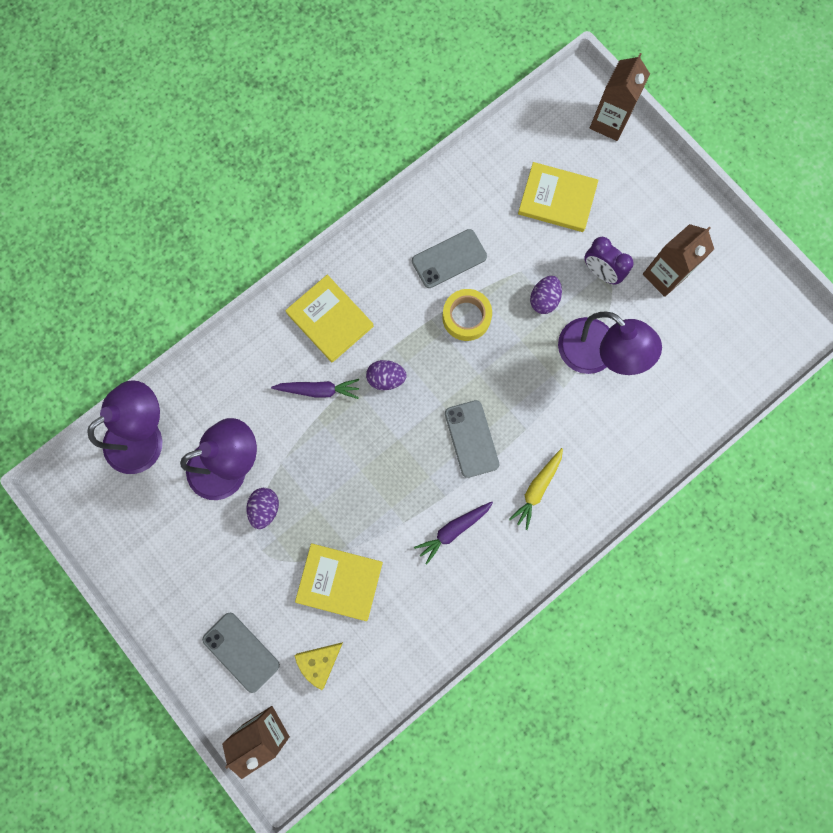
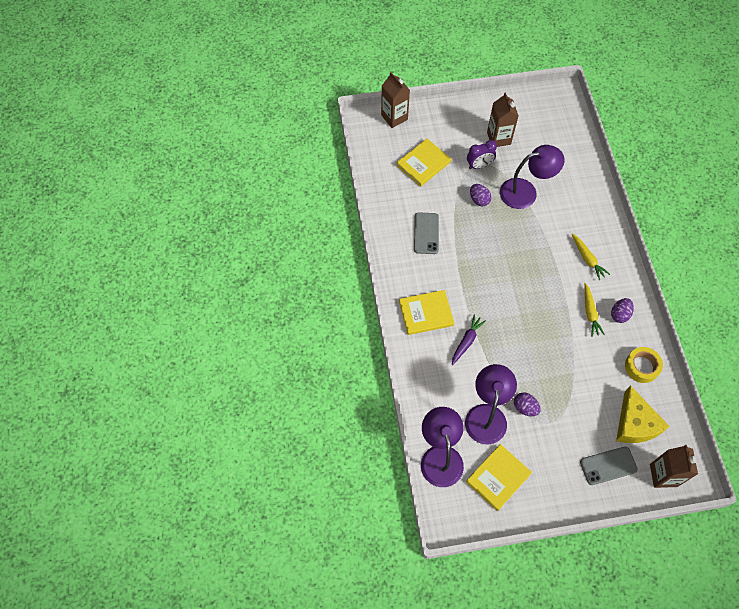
camera: 60 degrees left, 15 degrees down
yellow book [295,543,383,621] -> yellow book moved to [466,444,532,511]
yellow cheese [295,642,343,690] -> yellow cheese [616,385,670,443], size x1.69
purple egg [366,360,407,390] -> purple egg moved to [611,298,634,323]
purple carrot [414,502,493,565] -> yellow carrot [584,283,605,337]
yellow tape [443,289,492,341] -> yellow tape moved to [625,347,663,383]
grey phone [445,400,499,478] -> none

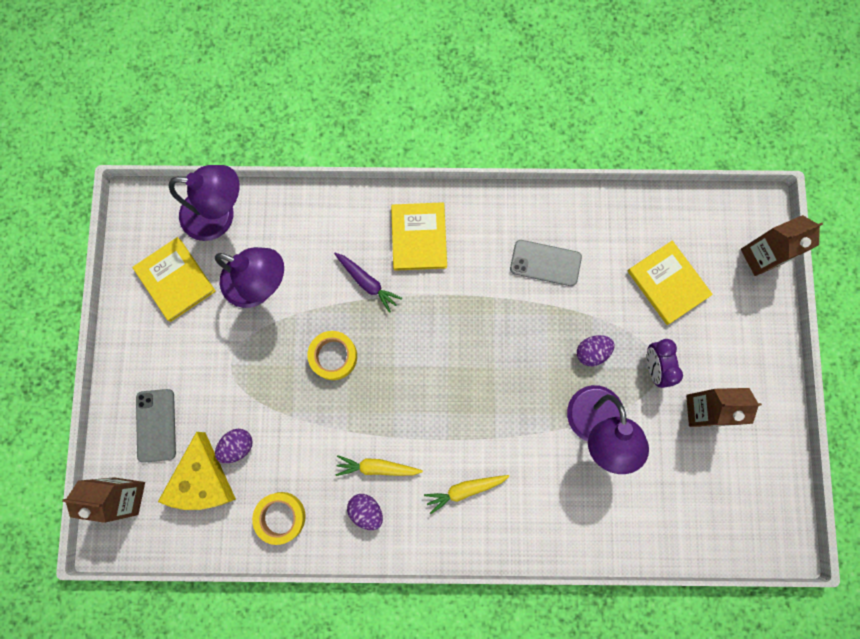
camera: 100 degrees right, 15 degrees up
purple egg [514,392,541,416] -> purple egg moved to [215,429,253,463]
yellow cheese [616,385,670,443] -> yellow cheese turned 90 degrees counterclockwise [158,432,236,510]
none -> yellow tape [307,331,357,380]

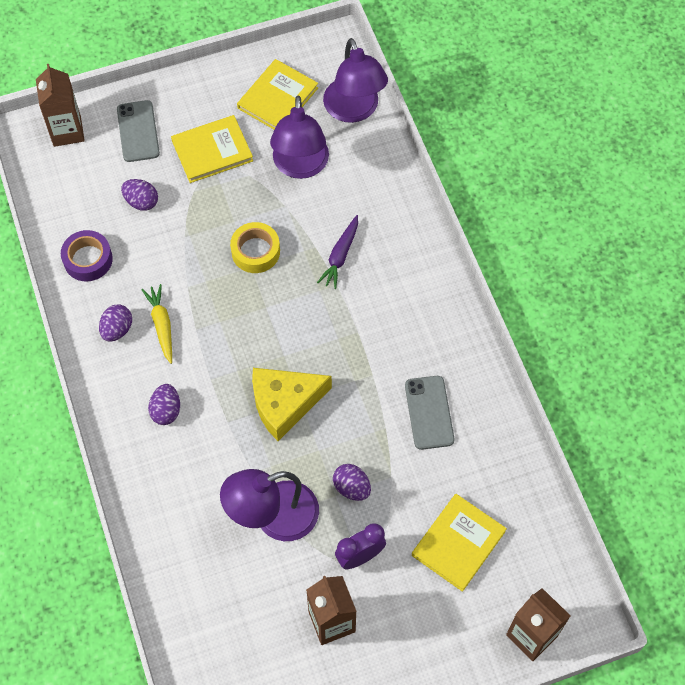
camera: 70 degrees right, 15 degrees down
grey phone [136,389,176,463] -> grey phone turned 75 degrees counterclockwise [117,100,160,162]
yellow cheese [158,432,236,510] -> yellow cheese moved to [252,368,332,441]
yellow tape [252,492,306,545] -> purple tape [61,230,113,281]
yellow book [391,202,447,271] -> yellow book moved to [171,115,253,183]
yellow carrot [424,475,509,514] -> purple egg [148,384,180,425]

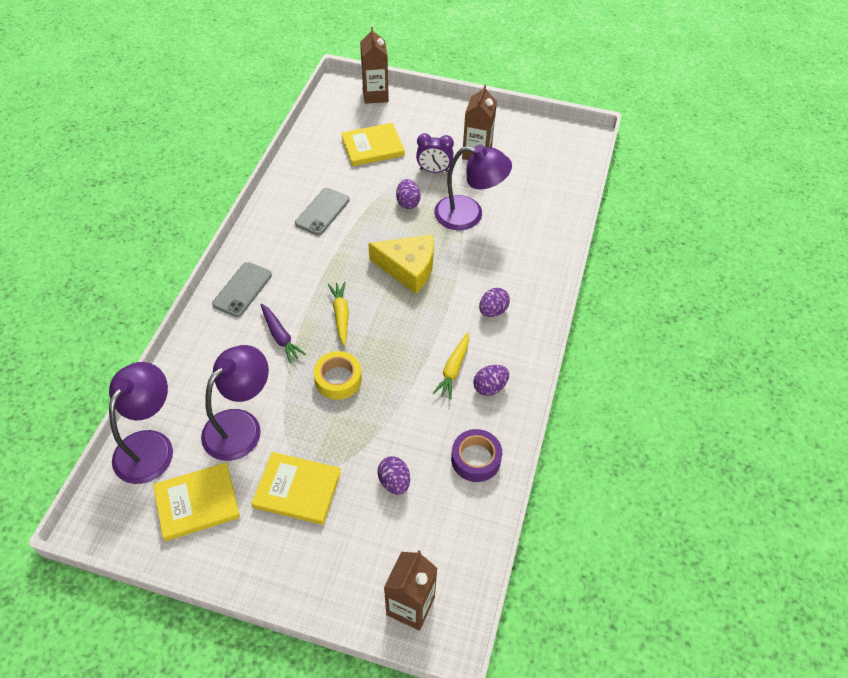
camera: 145 degrees left, 10 degrees down
grey phone [117,100,160,162] -> grey phone moved to [212,262,272,317]
purple carrot [317,215,358,289] -> purple carrot turned 90 degrees clockwise [260,304,306,363]
none -> yellow carrot [328,282,349,346]

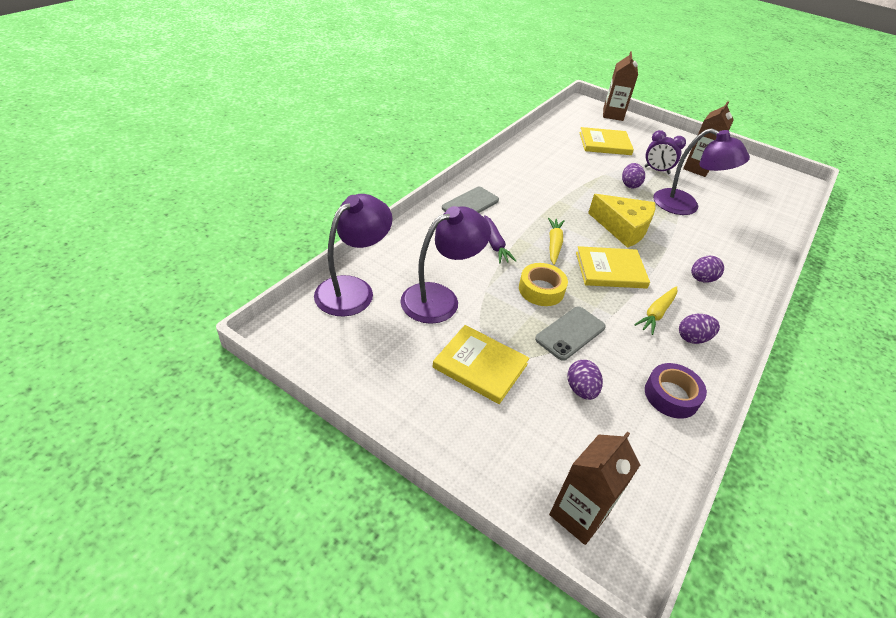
camera: 15 degrees right, 10 degrees down
yellow book [153,463,240,541] -> yellow book moved to [576,246,650,289]
grey phone [295,188,349,235] -> grey phone moved to [535,307,606,361]

